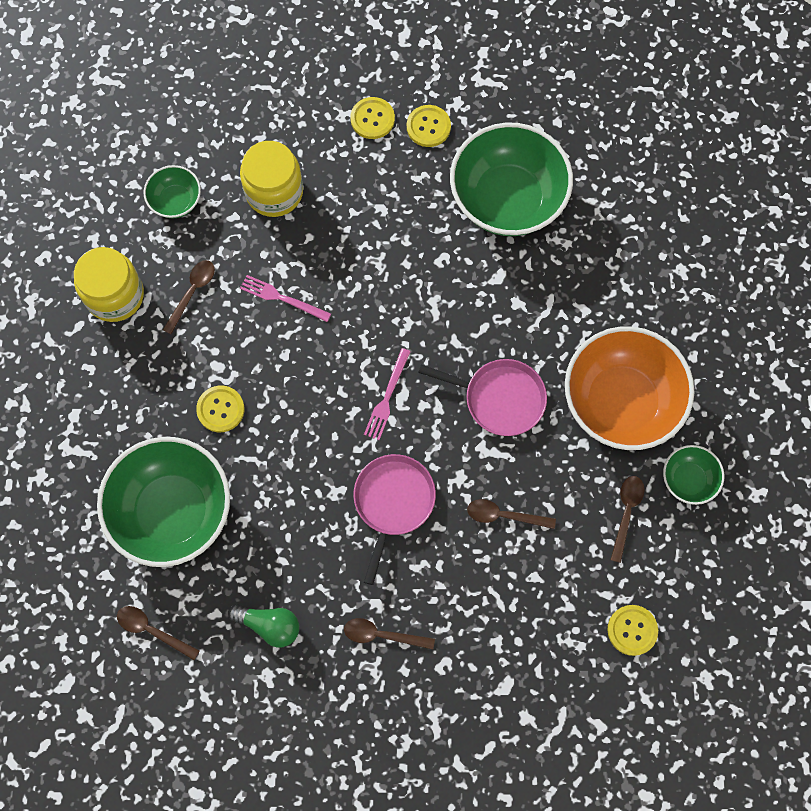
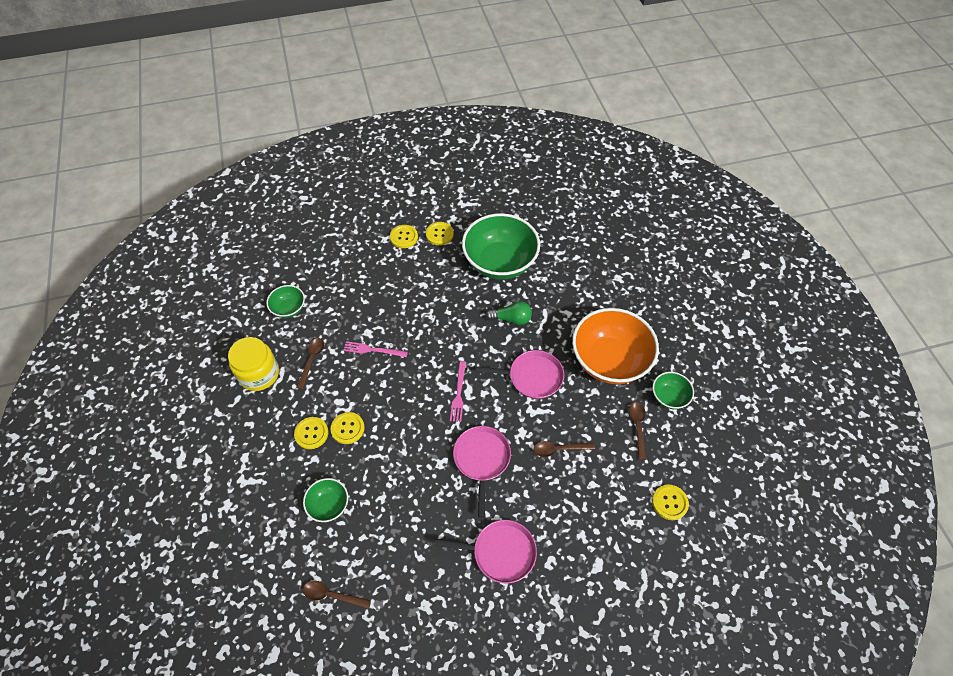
camera: 15 degrees left, 15 degrees down
green bowl [97,437,230,567] -> green bowl [303,478,348,522], size x0.47
green light bulb [228,604,299,648] -> green light bulb moved to [486,301,532,325]
yellow jar [240,141,303,217] -> none
brown spoon [344,618,435,649] -> pink pan [434,520,537,583]
none -> yellow button [294,417,328,449]

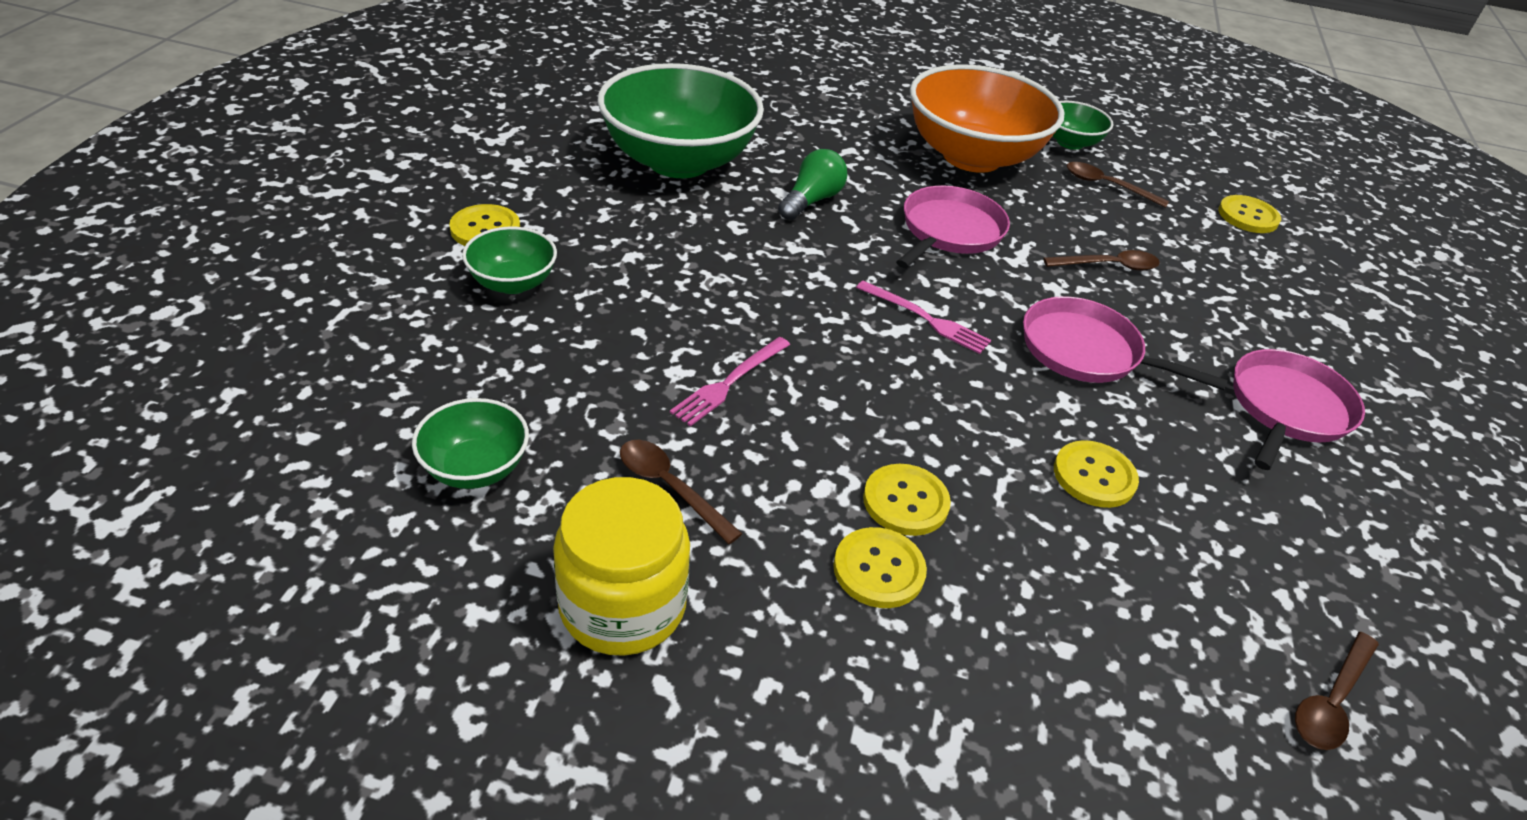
camera: 65 degrees left, 15 degrees down
green bowl [303,478,348,522] -> green bowl moved to [462,227,557,294]
yellow button [426,222,454,245] -> yellow button moved to [1054,440,1139,508]
brown spoon [534,441,595,457] -> brown spoon turned 120 degrees counterclockwise [1043,250,1160,271]

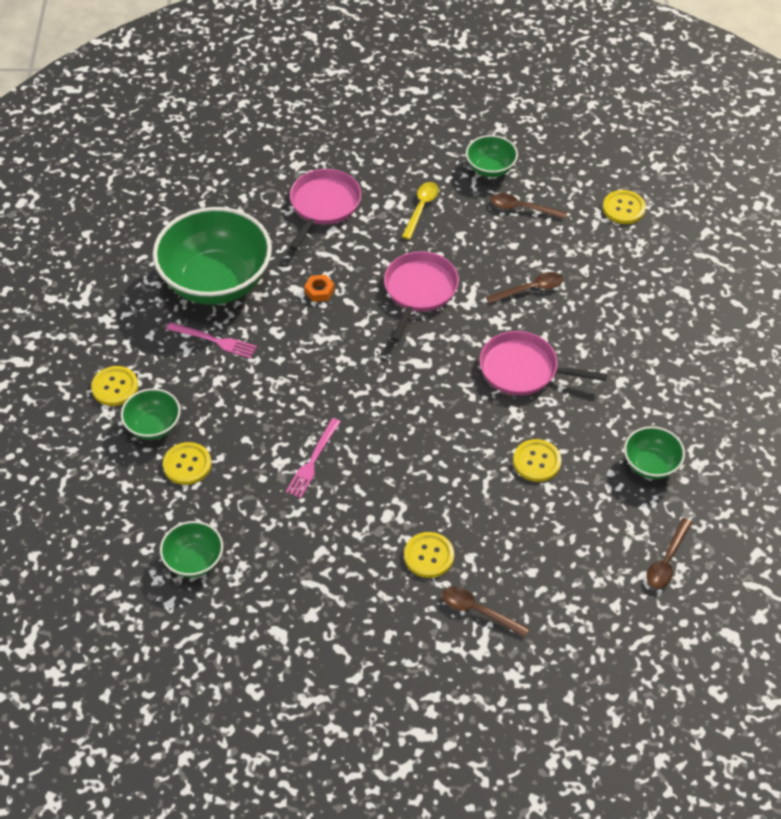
camera: 10 degrees left, 10 degrees up
yellow jar [553,477,690,656] -> none
brown spoon [620,440,743,544] -> brown spoon moved to [442,586,529,637]
green light bulb [778,149,847,220] -> orange nut [304,275,335,302]
pink fork [856,281,991,354] -> pink fork moved to [166,323,257,358]
yellow button [863,464,951,536] -> yellow button moved to [163,442,211,485]
orange bowl [910,64,1064,173] -> yellow spoon [402,182,439,240]
pink pan [1233,349,1365,470] -> pink pan moved to [290,169,361,250]
none -> green bowl [624,426,685,479]

